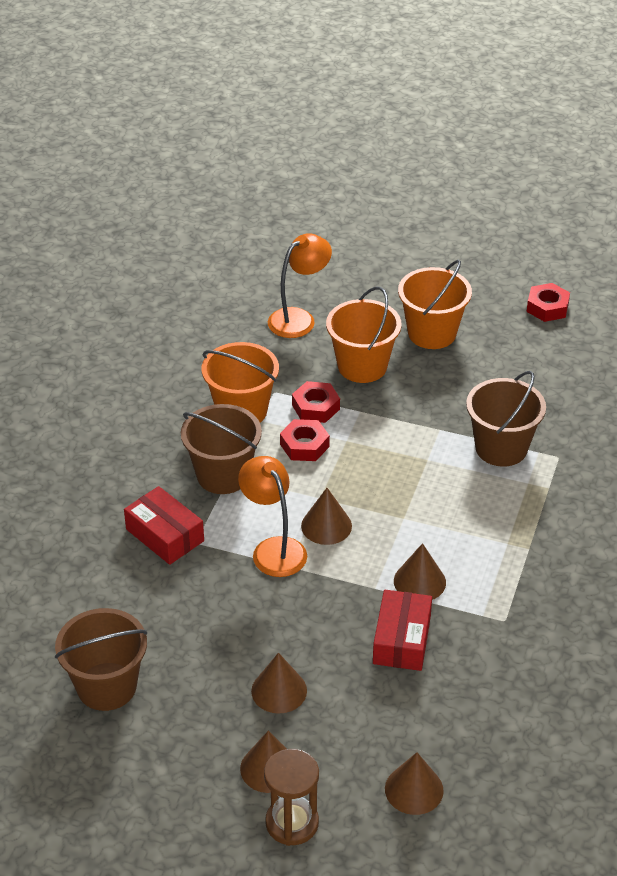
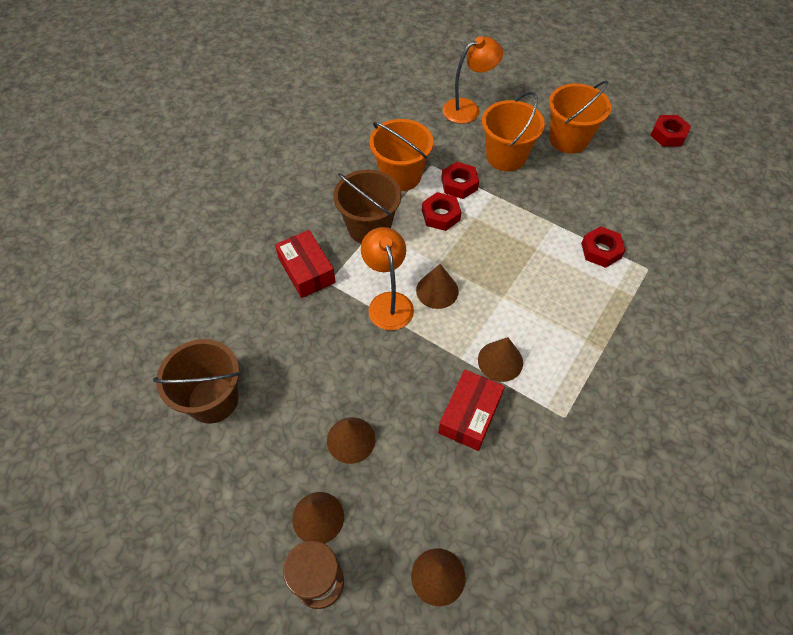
camera: 15 degrees right, 15 degrees up
brown bucket [466,371,546,467] -> red nut [581,226,626,268]

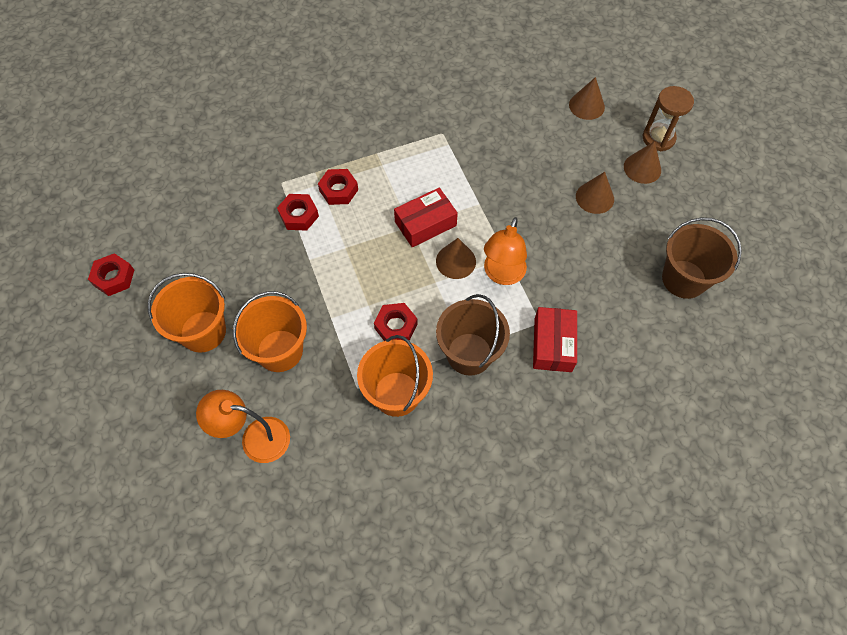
camera: 145 degrees left, 5 degrees up
red box [438,370,505,451] -> red box moved to [394,188,458,247]
red nut [441,162,479,199] -> red nut moved to [318,169,358,205]
brown cone [478,337,523,382] -> none

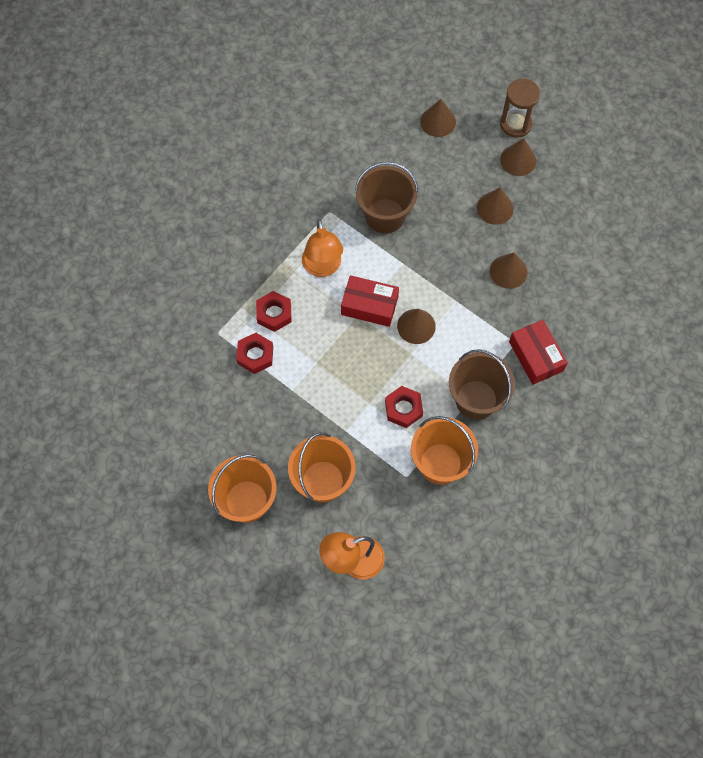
camera: 30 degrees left, 5 degrees up
red nut [88,253,134,296] -> none
red box [394,188,458,247] -> red box turned 75 degrees clockwise [341,275,399,327]
orange lamp [484,217,527,285] -> orange lamp moved to [302,219,343,277]
brown bucket [662,217,742,299] -> brown bucket moved to [355,162,418,234]
none -> brown cone [490,253,527,289]

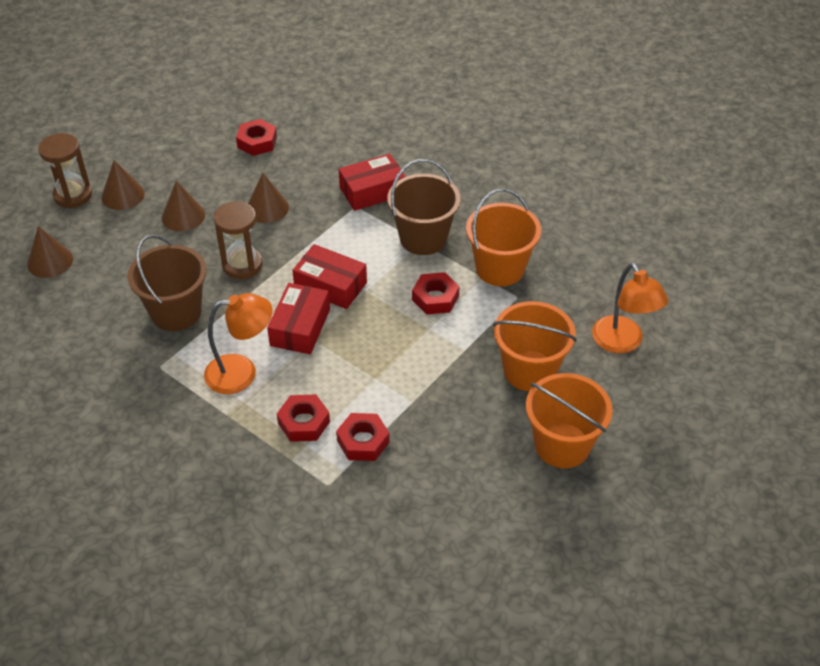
camera: 90 degrees left, 20 degrees down
brown cone [397,309,436,344] -> red box [292,244,367,309]
none -> brown hourglass [214,201,263,279]
none -> red nut [236,119,277,156]

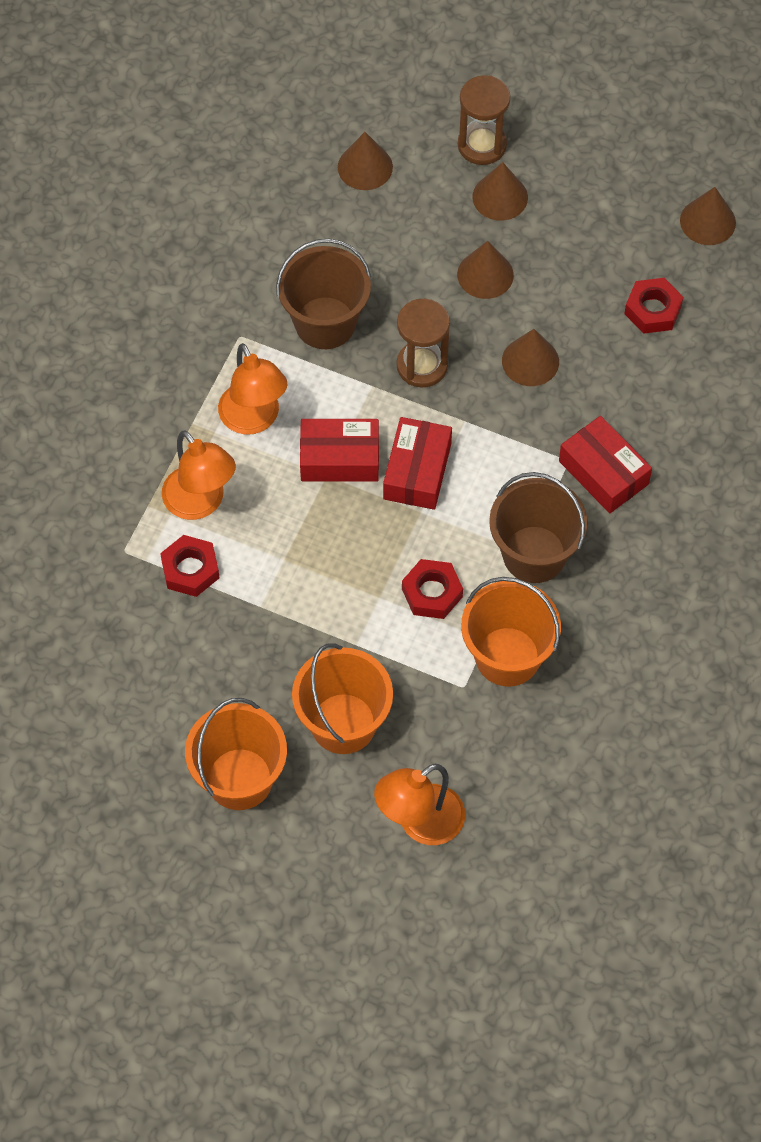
camera: 75 degrees right, 15 degrees up
red nut [277,395,330,442] -> orange lamp [162,430,236,520]
none -> brown cone [680,187,736,245]

